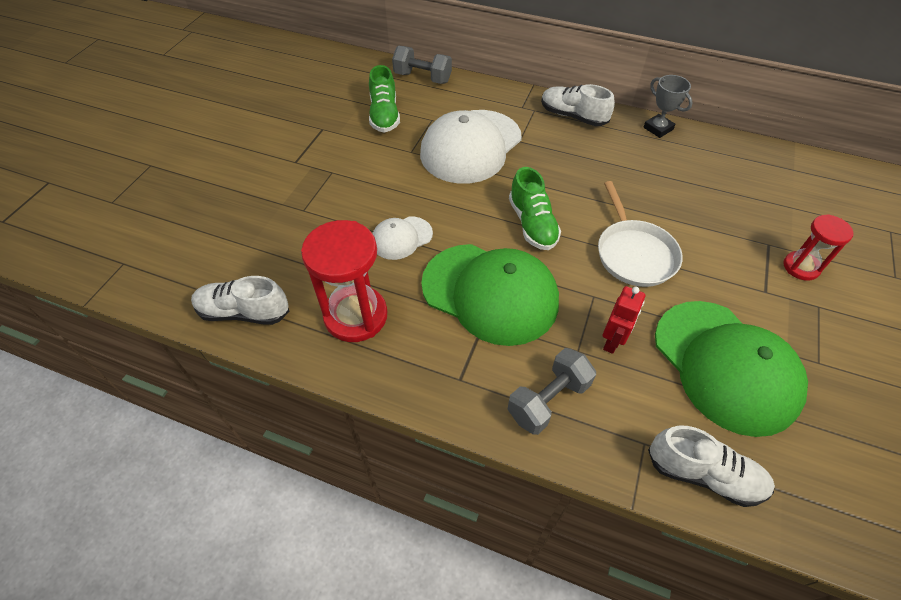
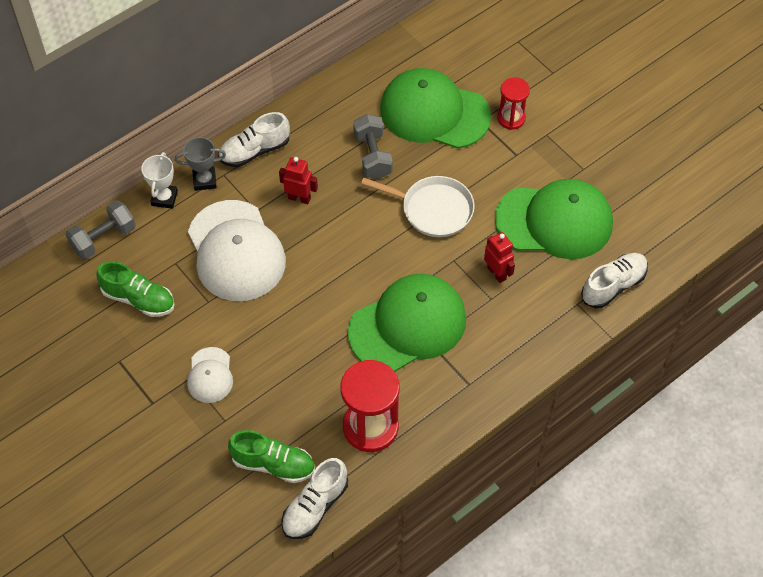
camera: 60 degrees left, 5 degrees up
white cap [372,216,433,260] -> white cap moved to [187,347,233,403]
grey dumbbell [508,348,596,435] -> grey dumbbell moved to [353,114,393,179]
green shoe [509,167,561,250] -> green shoe moved to [228,430,315,483]
grey trophy [643,75,693,138] -> grey trophy moved to [175,137,226,191]
none -> white trophy [141,152,178,209]
none -> red robot [279,157,318,204]
none -> green cap [380,68,491,148]

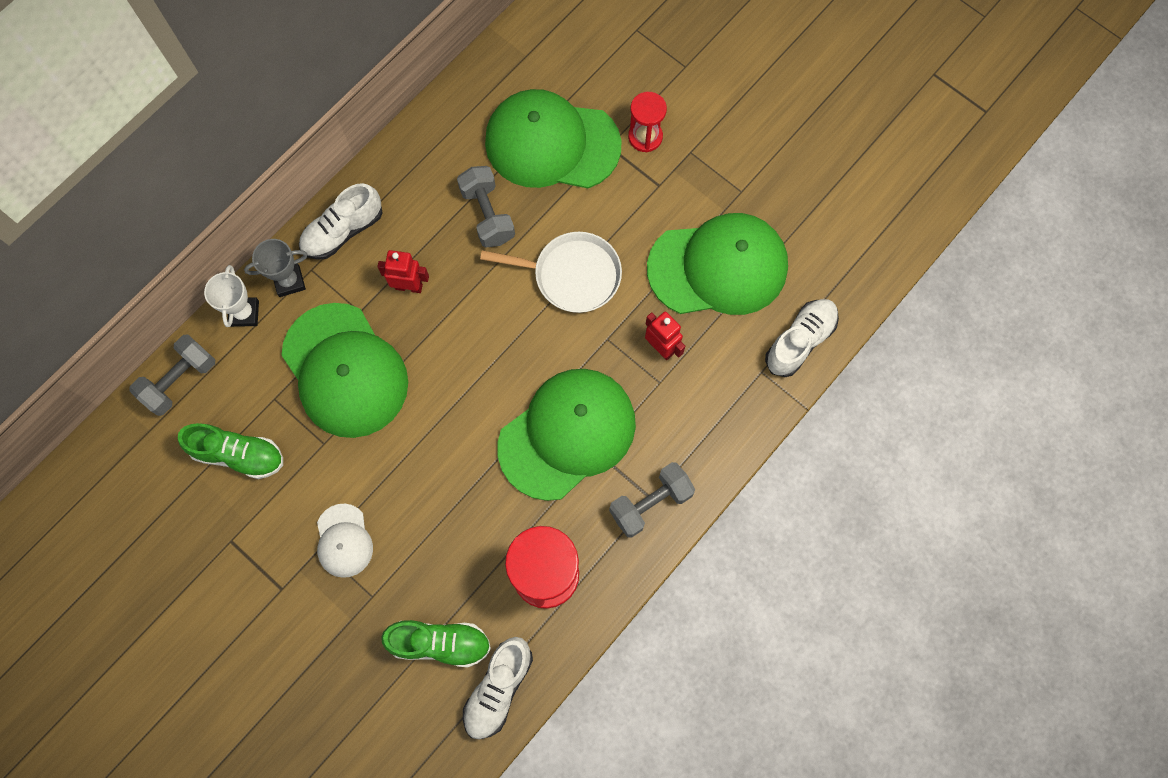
camera: 10 degrees left, 15 degrees up
white cap [188,200,286,301] -> green cap [281,303,408,438]
none -> grey dumbbell [609,462,695,538]

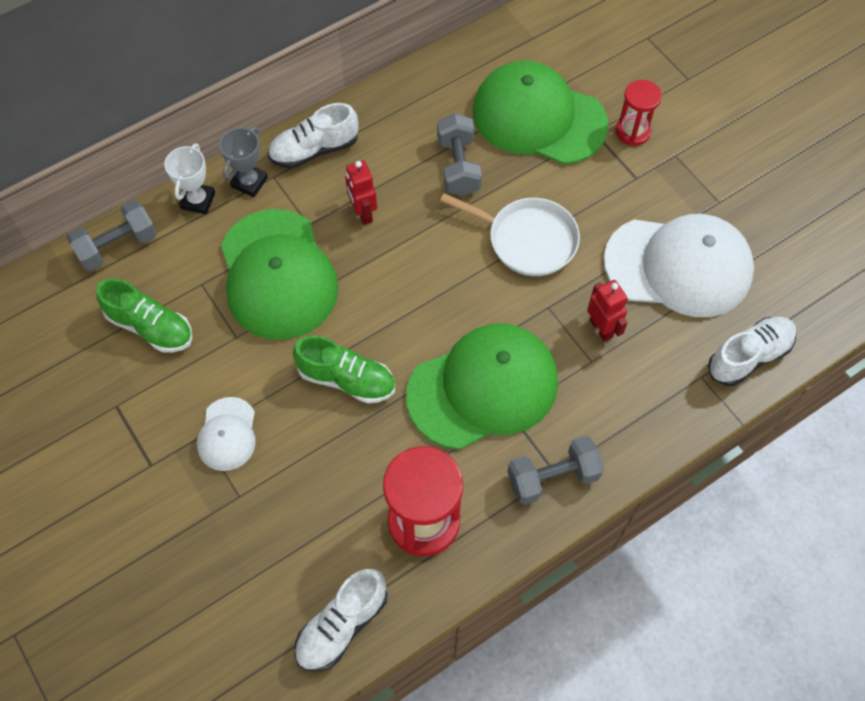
camera: 15 degrees right, 10 degrees down
grey trophy [244,239,308,297] -> grey trophy turned 60 degrees counterclockwise [219,127,268,197]
red robot [377,250,429,293] -> red robot turned 135 degrees counterclockwise [345,160,377,225]
green shoe [381,620,491,667] -> green shoe moved to [293,335,395,404]
green cap [647,213,788,315] -> white cap [604,214,754,317]

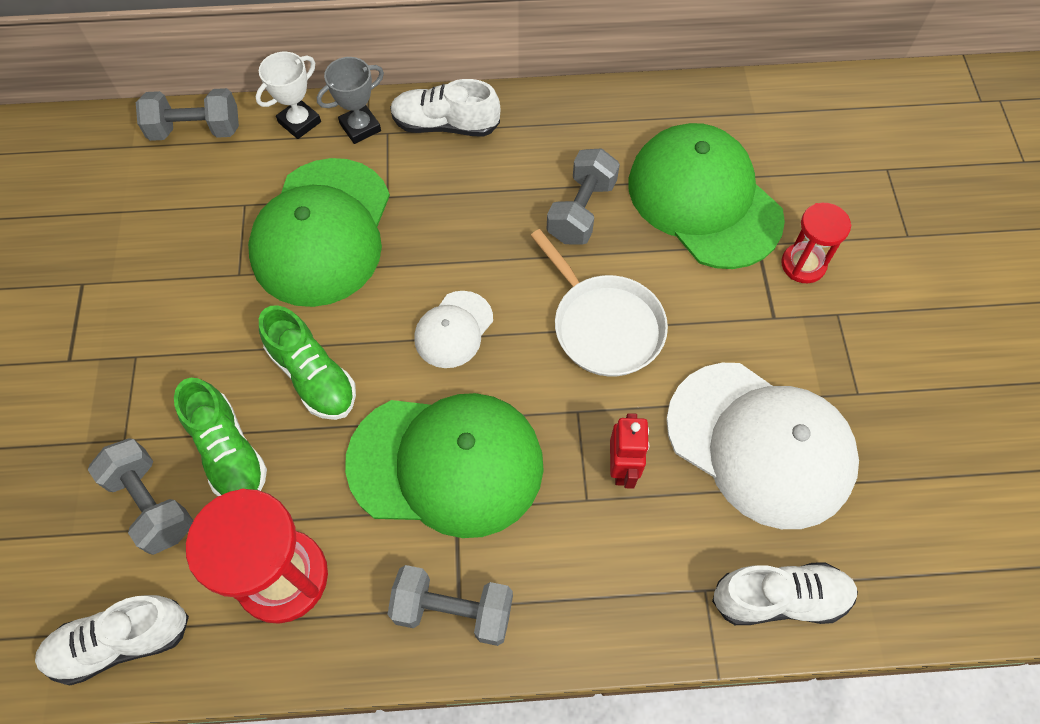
camera: 30 degrees right, 0 degrees up
green shoe [96,278,192,353] -> green shoe moved to [174,378,267,496]
white cap [197,397,255,471] -> white cap moved to [414,291,493,368]
red robot [345,160,377,225] -> none
none -> grey dumbbell [88,438,193,555]

